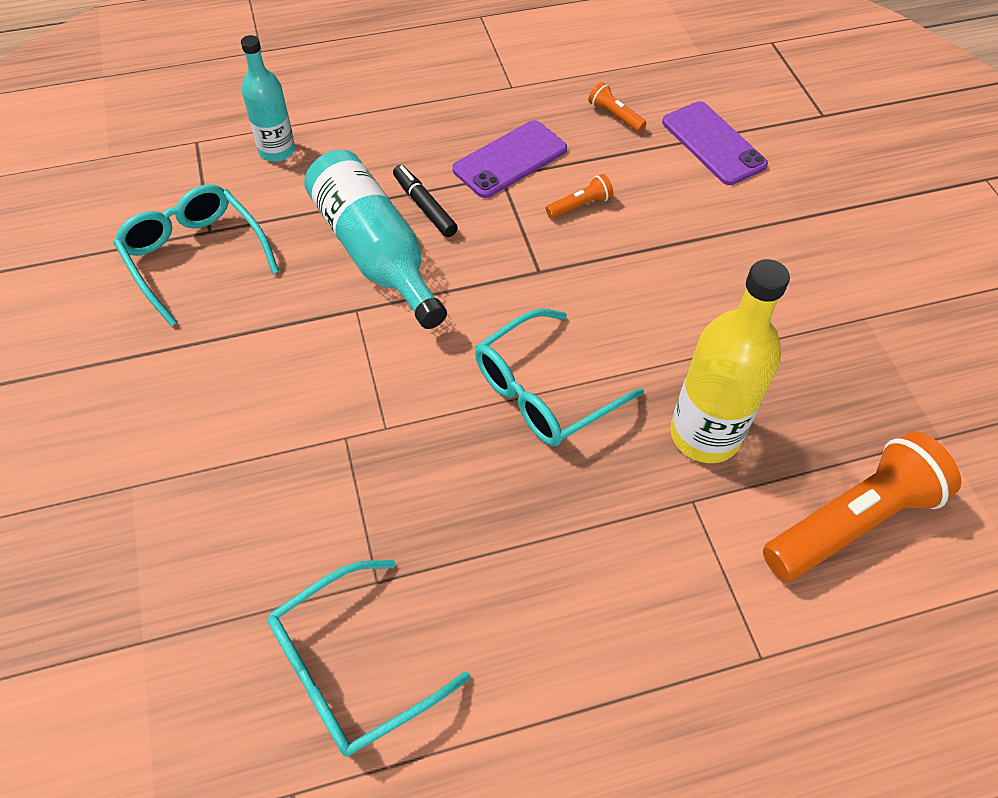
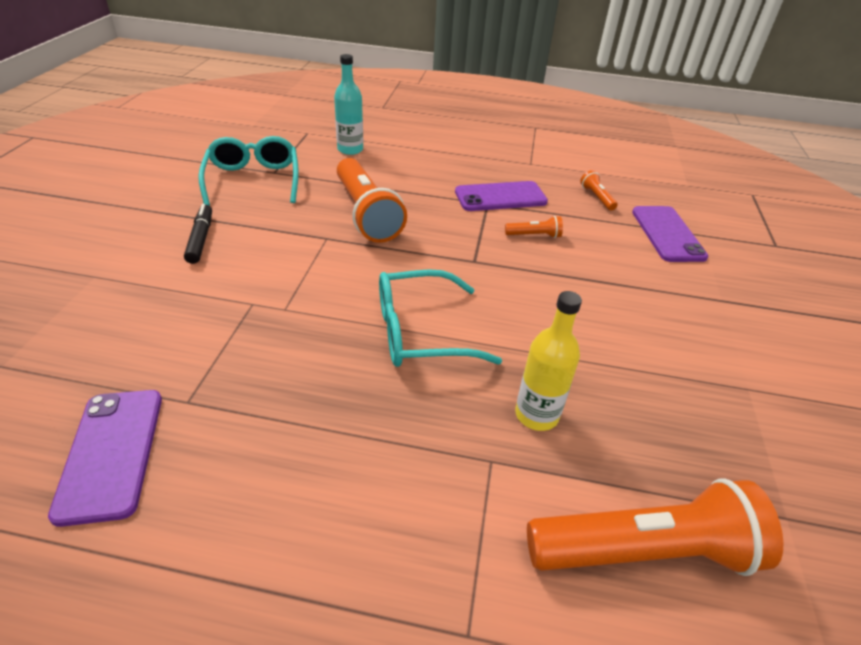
camera: 25 degrees right, 15 degrees down
turquoise glasses [268,560,470,757] -> purple phone [48,390,162,527]
turquoise bottle [304,150,447,329] -> orange flashlight [337,158,407,243]
black marker [393,165,458,237] -> black marker moved to [184,204,212,264]
yellow bottle [670,259,790,463] -> yellow bottle [515,291,582,431], size x0.64

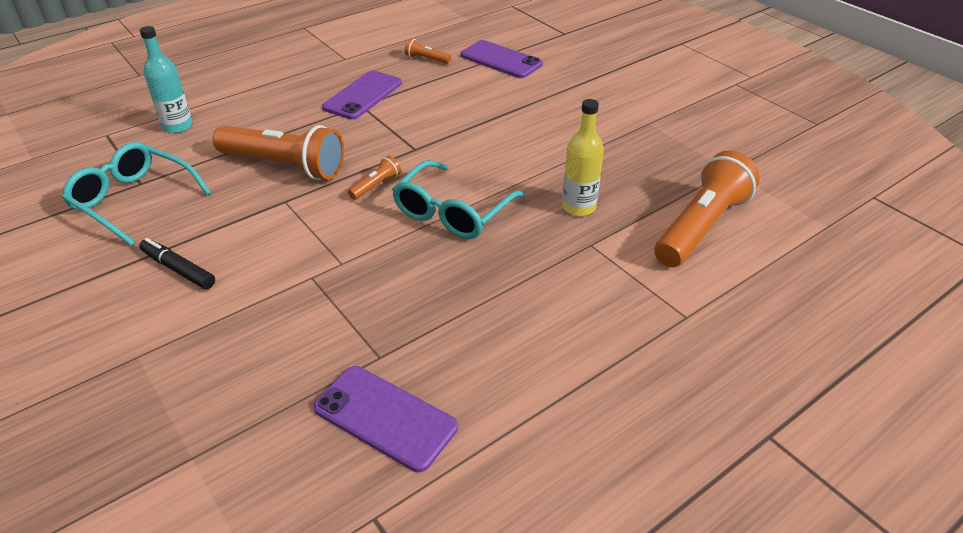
camera: 45 degrees left, 0 degrees up
orange flashlight [505,216,563,238] -> orange flashlight moved to [348,156,401,200]

